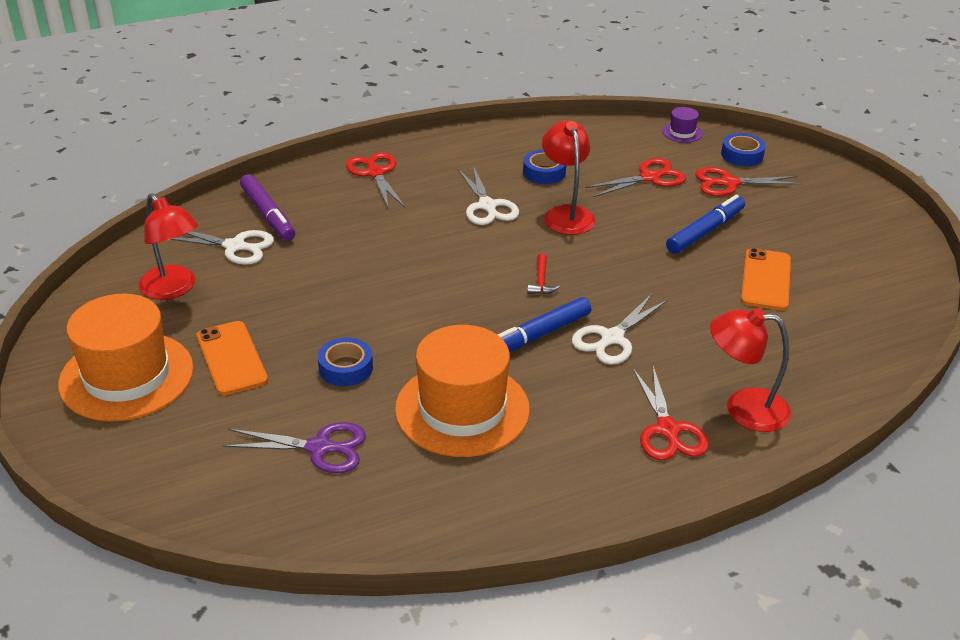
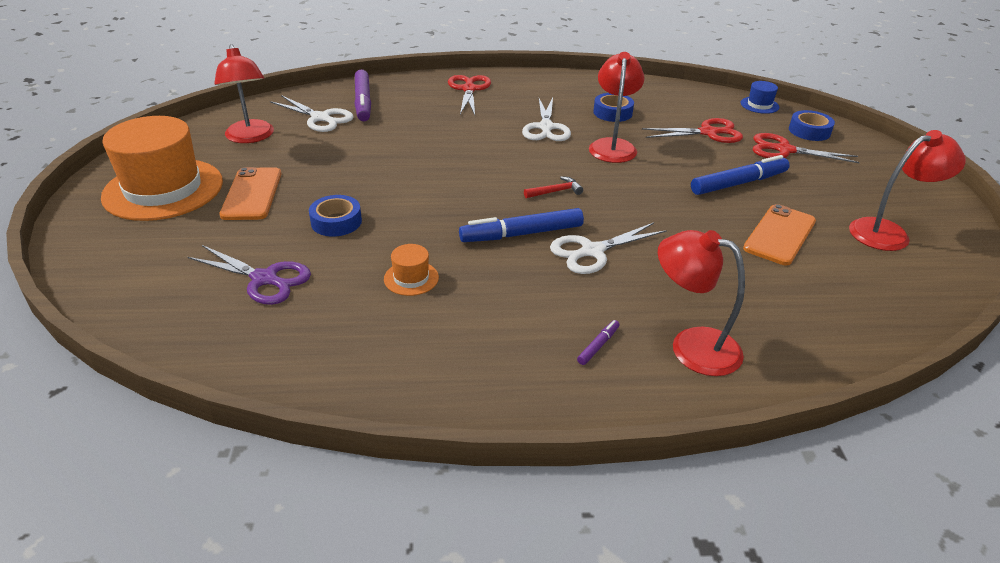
camera: 20 degrees right, 0 degrees up
orange hat [395,325,530,457] -> orange hat [384,244,439,296], size x0.41
red hammer [527,253,560,294] -> red hammer turned 135 degrees counterclockwise [524,176,583,198]
red scissors [633,366,709,461] -> purple marker [577,320,620,365]
purple hat [662,107,703,143] -> blue hat [741,81,779,114]
none -> red lamp [849,130,966,251]

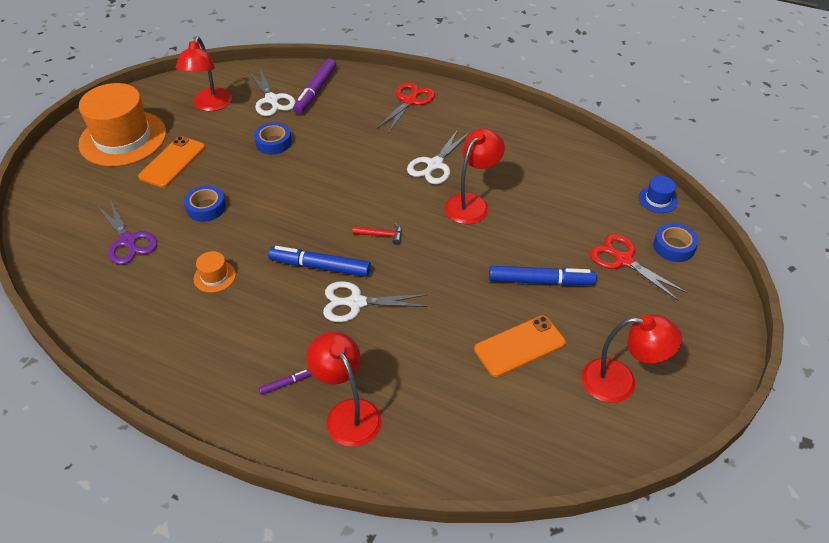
camera: 30 degrees right, 10 degrees up
blue tape [593,93,634,122] -> blue tape moved to [254,122,292,155]
red scissors [642,118,743,143] -> none

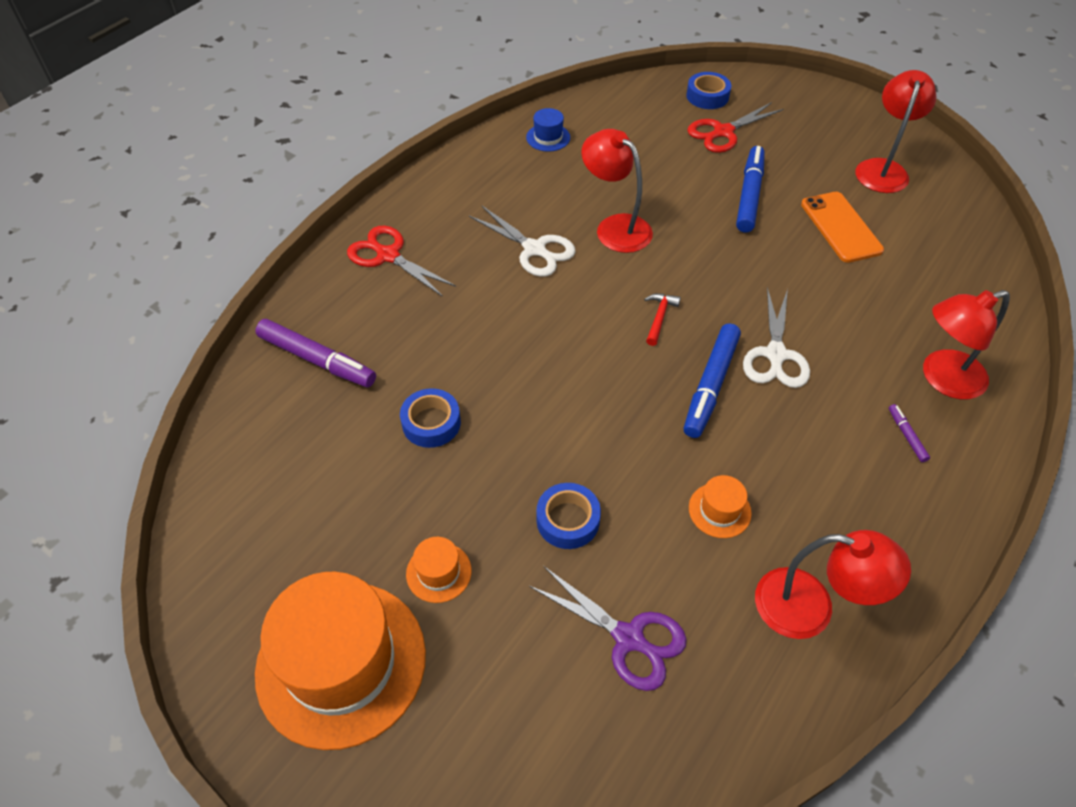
camera: 80 degrees left, 5 degrees up
purple scissors [97,199,157,265] -> purple scissors turned 60 degrees clockwise [529,566,687,691]
orange phone [138,136,205,188] -> orange hat [406,537,471,603]
red lamp [176,37,232,111] -> red lamp moved to [755,530,911,639]
white scissors [248,69,296,116] -> none
blue hat [639,176,678,213] -> blue hat moved to [526,108,570,152]

